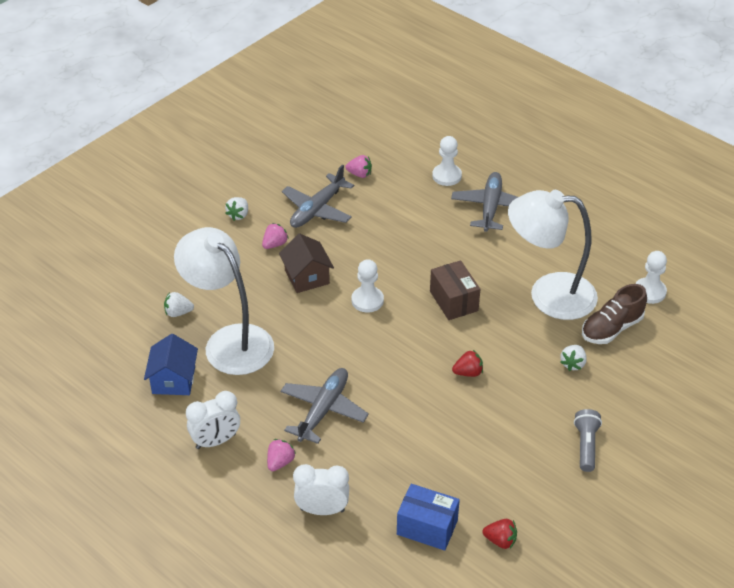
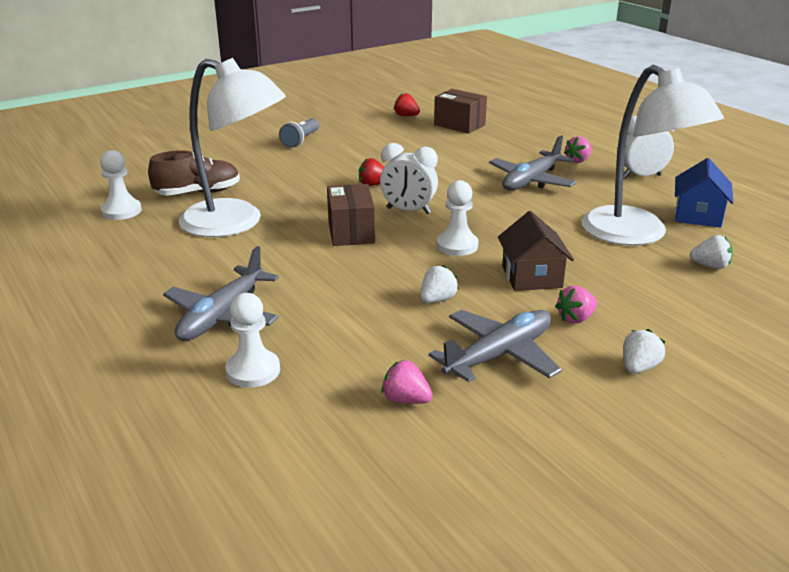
camera: 165 degrees left, 15 degrees down
white clock [293,464,349,515] -> white clock moved to [380,143,438,214]
blue box [397,484,460,550] -> brown box [434,89,487,134]
white strawberry [560,345,587,371] -> white strawberry moved to [420,265,459,303]

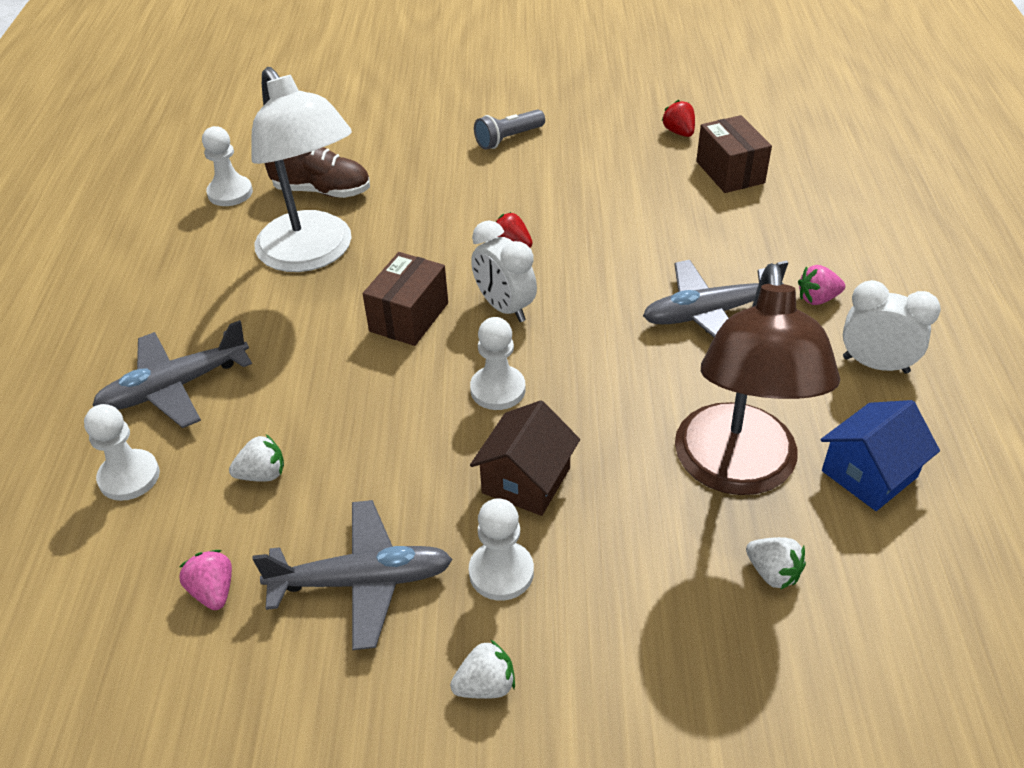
camera: 35 degrees right, 15 degrees up
white strawberry [420,265,459,303] -> white strawberry moved to [229,434,284,482]
pink strawberry [555,286,598,324] -> white pawn [469,498,534,601]
white lamp [582,65,724,246] -> brown lamp [675,263,840,495]

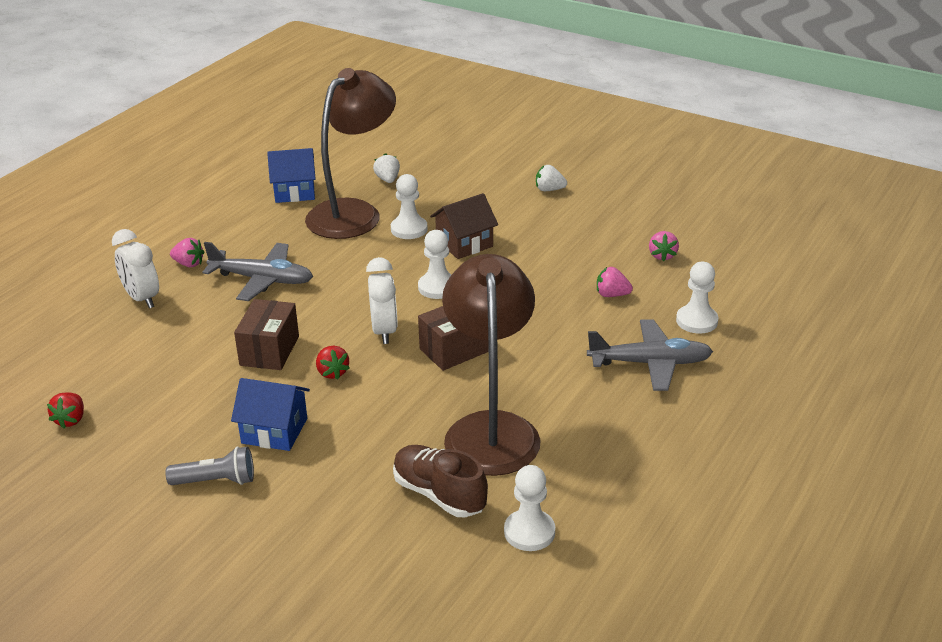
camera: 150 degrees left, 10 degrees down
white strawberry [229,434,284,482] -> pink strawberry [597,267,633,297]
white lamp [251,67,352,272] -> brown lamp [442,254,540,476]
grey plane [252,500,453,650] -> none
white pawn [469,498,534,601] -> white pawn moved to [391,174,428,239]
brown box [696,115,772,193] -> brown box moved to [234,299,299,370]
white clock [843,280,941,374] -> white clock moved to [112,229,159,309]
none -> blue house [231,378,310,451]

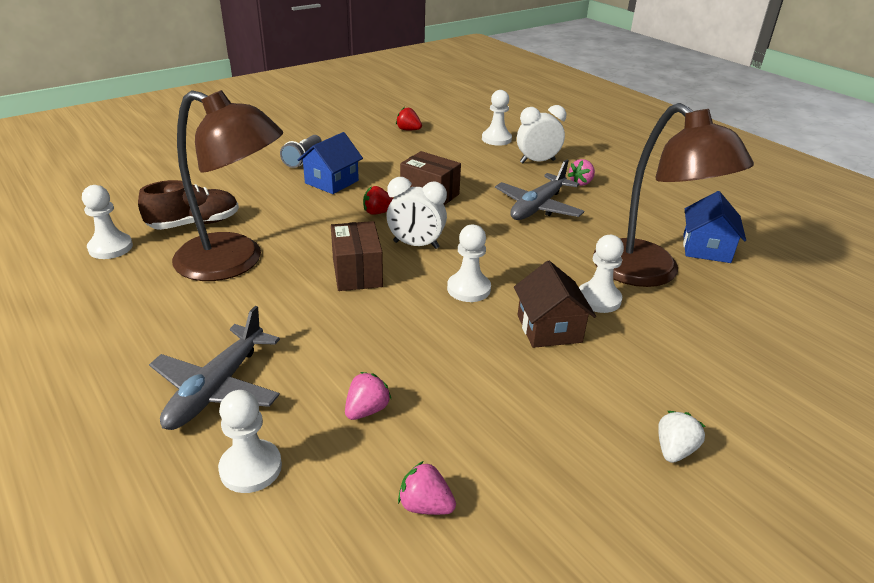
camera: 110 degrees right, 0 degrees up
white strawberry [373,153,400,183] -> none
none -> white pawn [482,90,512,146]

